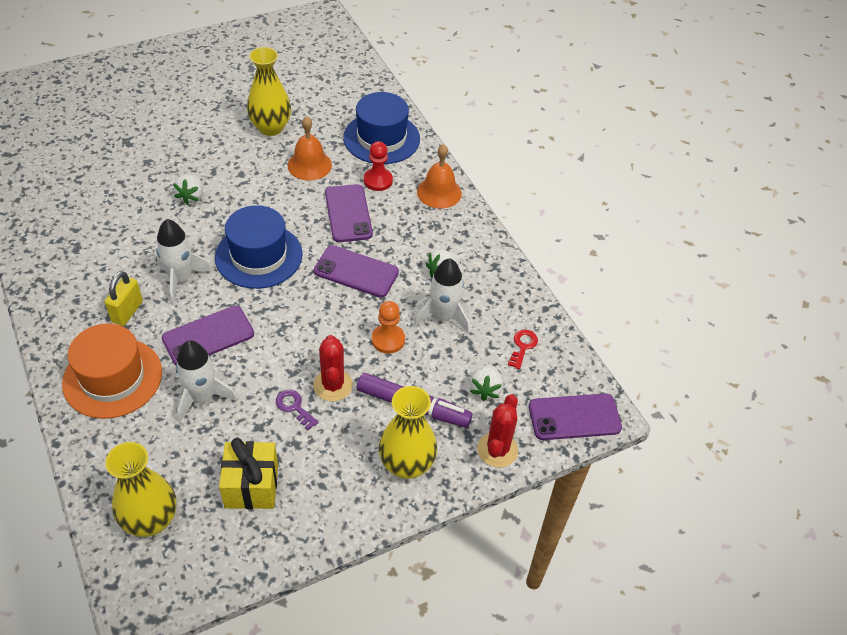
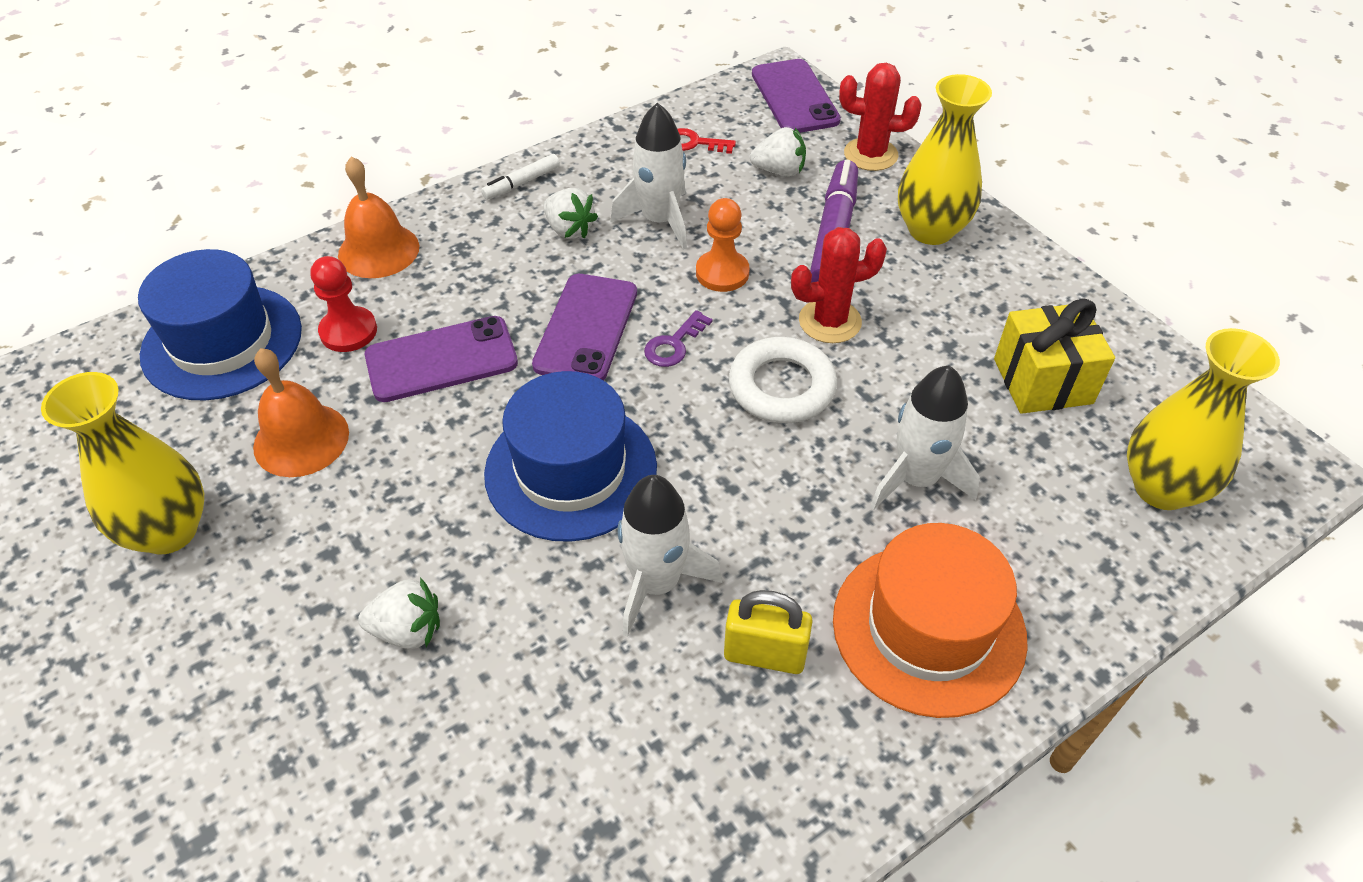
camera: 95 degrees left, 0 degrees up
purple phone [162,306,254,365] -> none
purple key [276,390,319,430] -> purple key moved to [644,310,713,367]
none -> white marker [481,154,560,199]
none -> white ring [729,337,837,423]

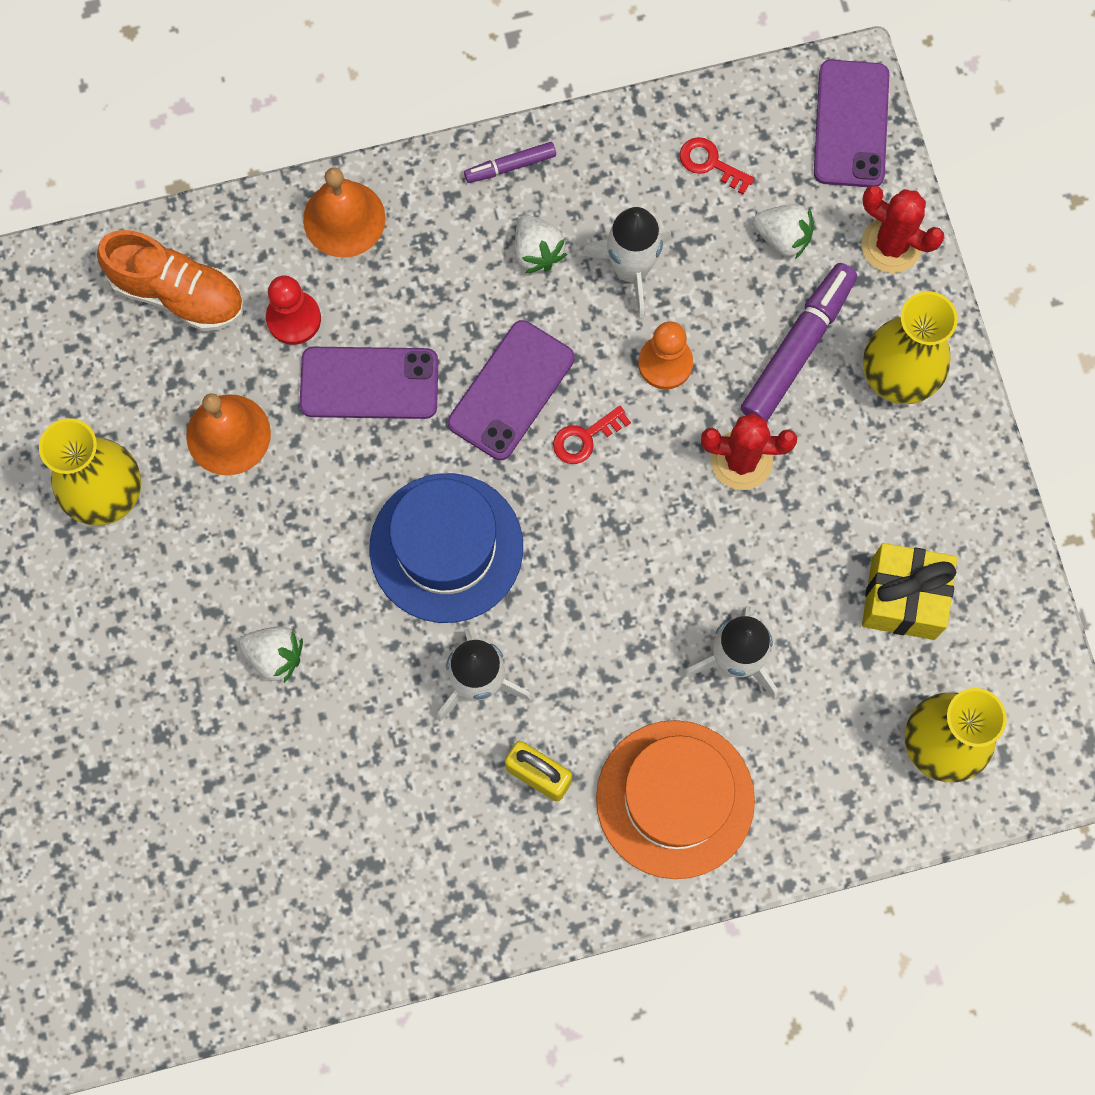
camera: 20 degrees right, 25 degrees up
blue hat [138,249,302,401] -> orange shoe [97,230,244,331]
white marker [481,154,560,199] -> purple marker [464,142,556,183]
purple key [644,310,713,367] -> red key [553,406,631,464]
white ring [729,337,837,423] -> none

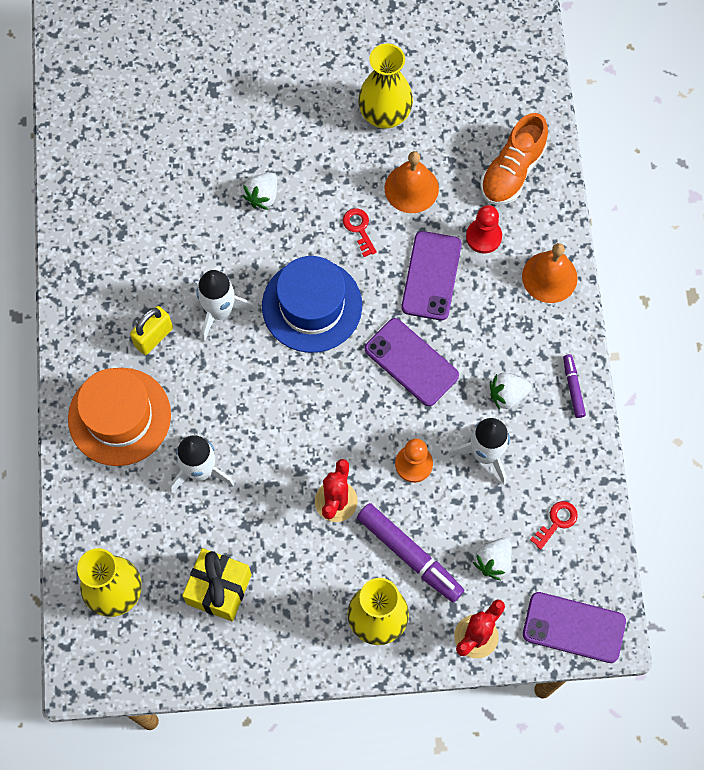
camera: 100 degrees right, 5 degrees down
red key [553,406,631,464] -> red key moved to [343,208,377,257]

